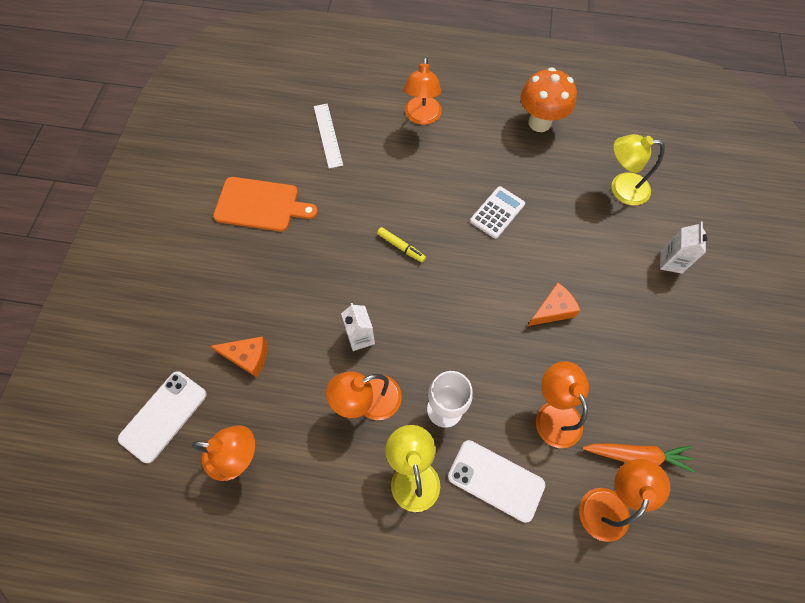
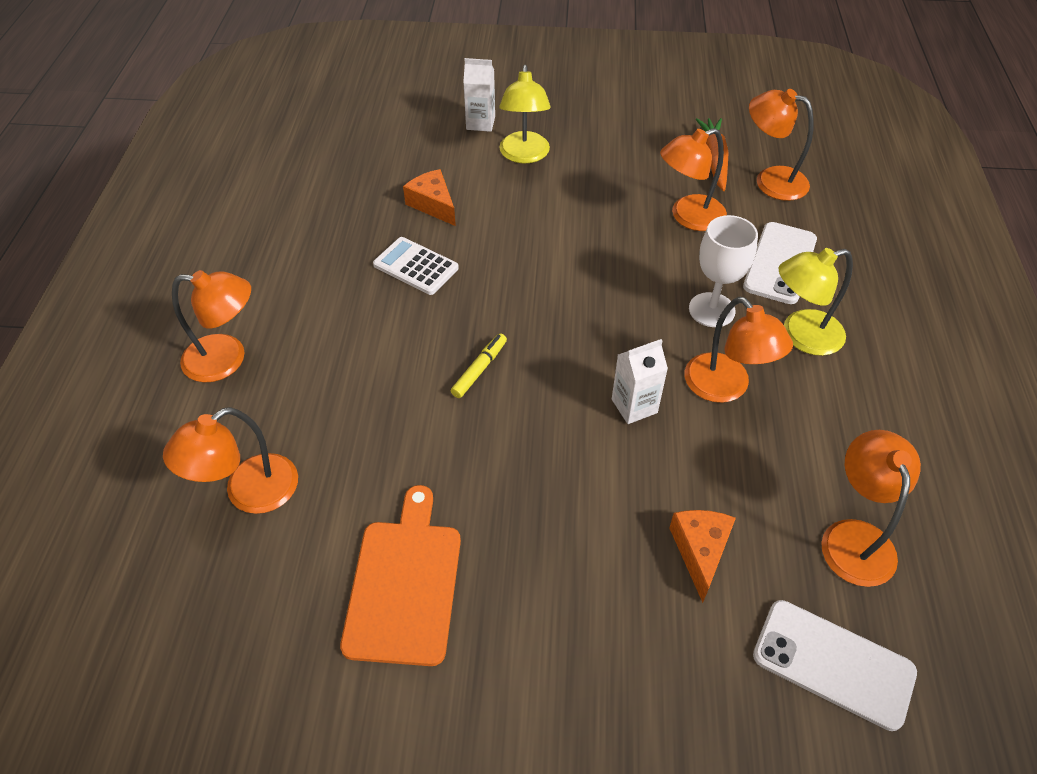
camera: 95 degrees left, 15 degrees down
white ruler [314,104,343,169] -> orange lamp [163,407,298,514]
orange mushroom [520,67,577,132] -> none
orange cheese [528,282,581,326] -> orange cheese moved to [403,169,456,226]
yellow lamp [611,134,665,205] -> yellow lamp moved to [499,65,551,164]

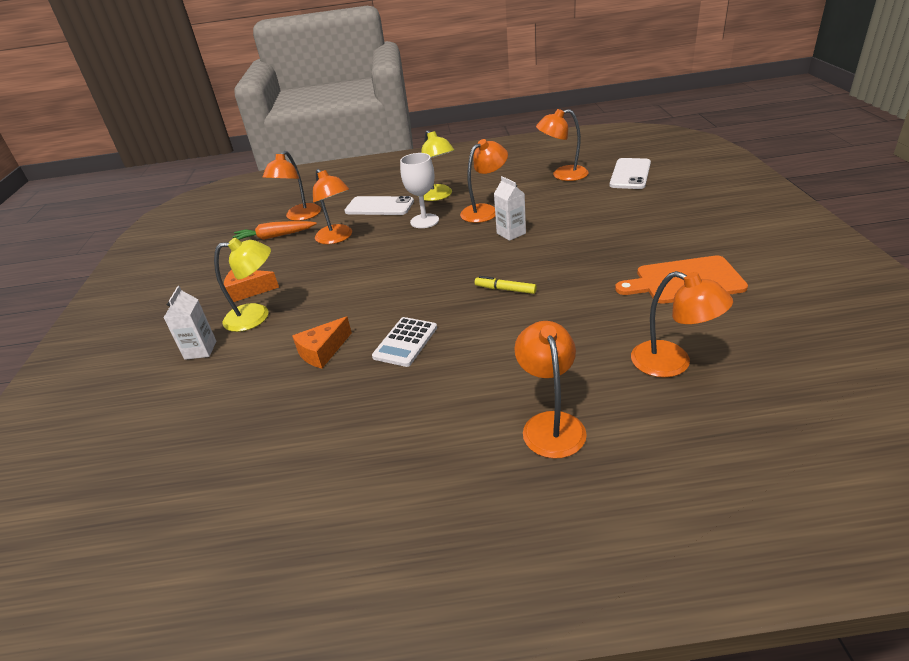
camera: 95 degrees left, 15 degrees down
orange cheese [669,510,736,603] -> orange cheese moved to [224,269,279,302]

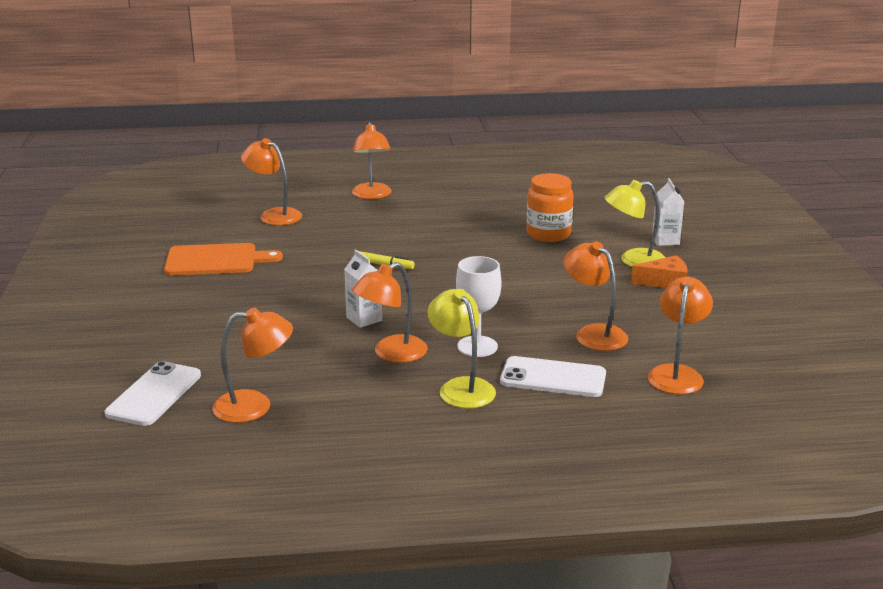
camera: 175 degrees right, 10 degrees down
orange carrot [233,221,317,240] -> none
orange cheese [292,316,352,368] -> orange jar [527,173,574,242]
white calculator [372,317,437,367] -> none

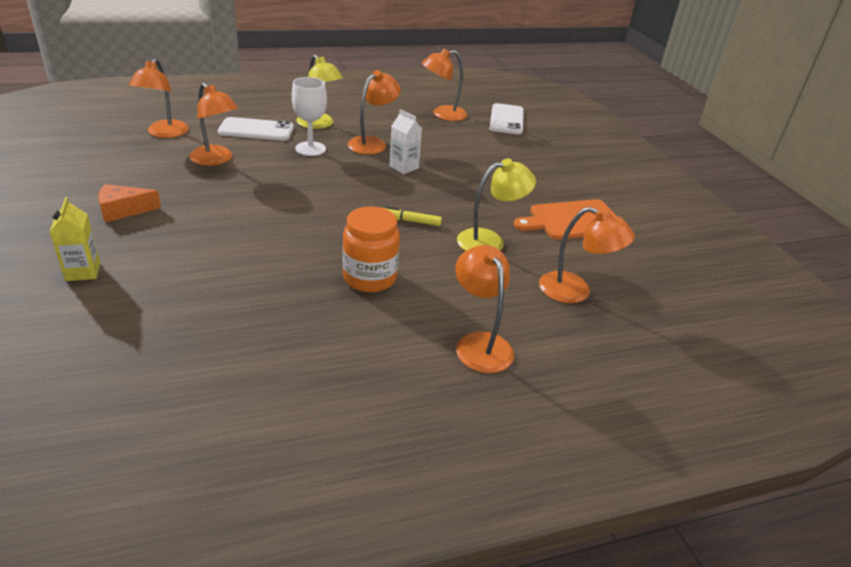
camera: 165 degrees right, 10 degrees up
orange jar [527,173,574,242] -> orange jar moved to [343,206,400,292]
yellow lamp [605,180,666,267] -> yellow lamp moved to [457,158,536,251]
white carton [652,178,684,246] -> yellow carton [50,197,100,281]

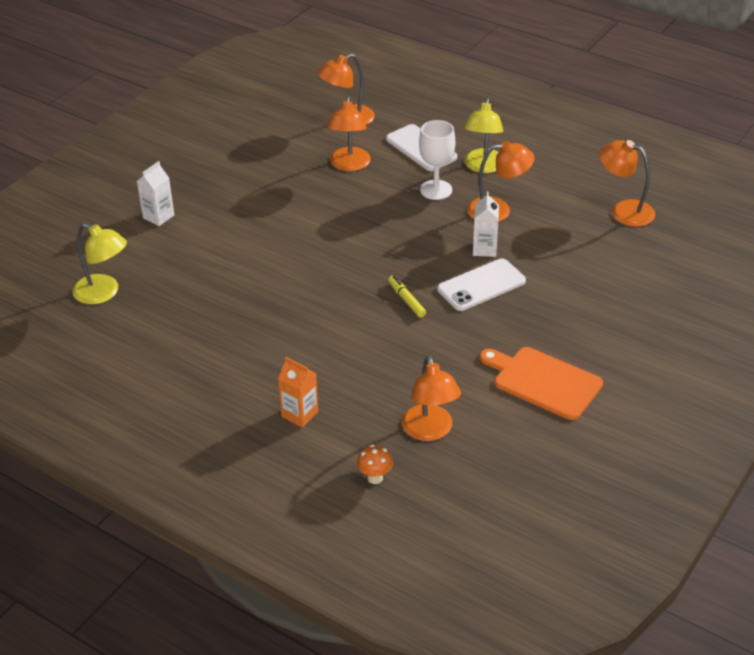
camera: 55 degrees right, 5 degrees up
yellow carton [50,197,100,281] -> white carton [137,161,174,226]
orange cheese [98,184,161,223] -> none
orange jar [343,206,400,292] -> none
orange lamp [455,245,514,373] -> orange carton [278,357,318,428]
yellow lamp [457,158,536,251] -> yellow lamp moved to [72,223,127,304]
white phone [489,103,524,134] -> white phone moved to [438,259,526,311]
none -> orange mushroom [357,445,393,484]

